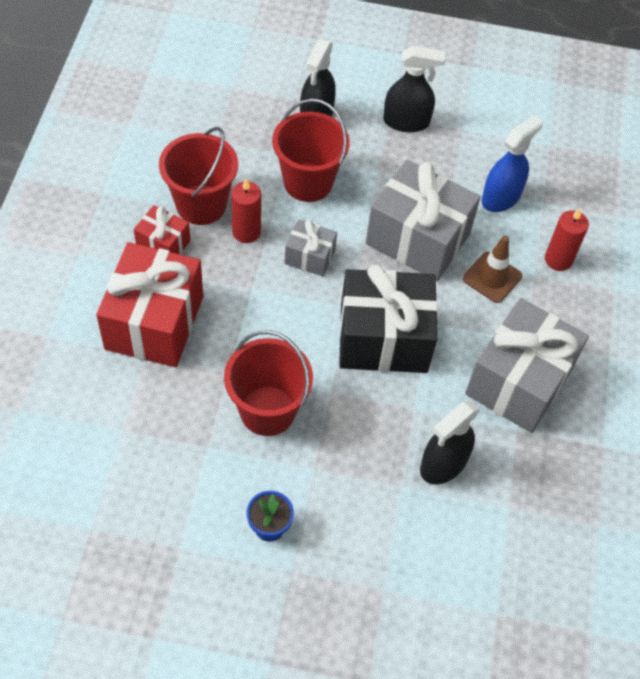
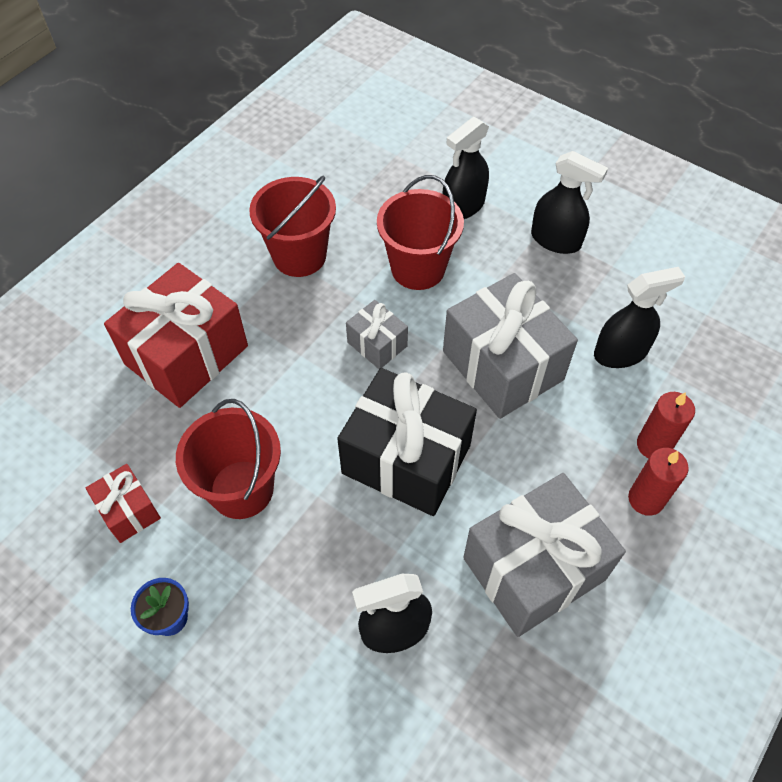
camera: 30 degrees right, 0 degrees up
red gift [134,205,191,254] -> red gift moved to [86,464,161,543]
red candle [231,179,261,243] -> red candle moved to [628,448,689,516]
brown traffic cone [463,236,522,303] -> none
blue spray bottle [482,115,543,212] -> black spray bottle [594,267,685,368]

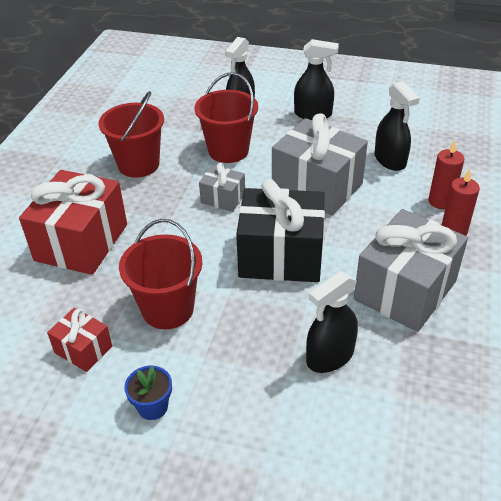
camera: 20 degrees left, 15 degrees down
black spray bottle [594,267,685,368] -> black spray bottle turned 105 degrees clockwise [375,81,420,171]

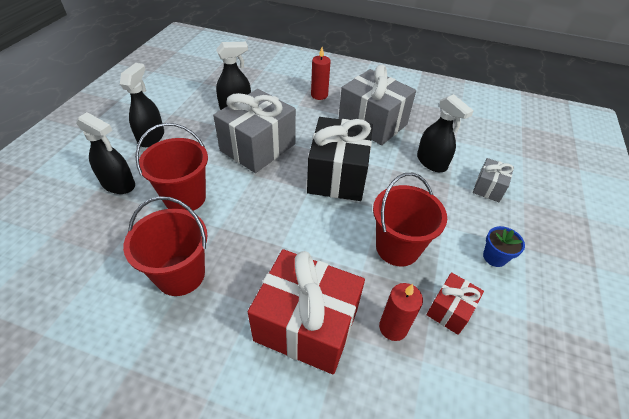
camera: 90 degrees left, 5 degrees up
grey gift [199,163,245,212] -> grey gift moved to [473,158,514,202]
red candle [428,140,464,209] -> red candle moved to [379,283,423,341]

